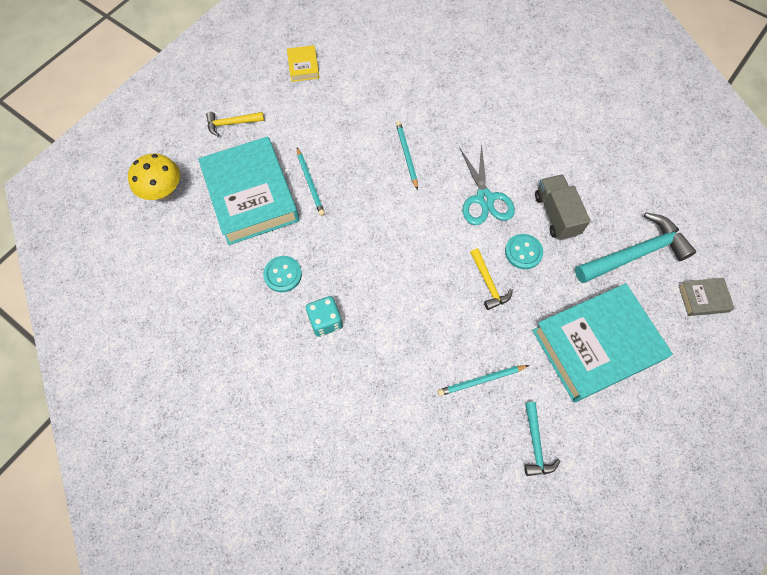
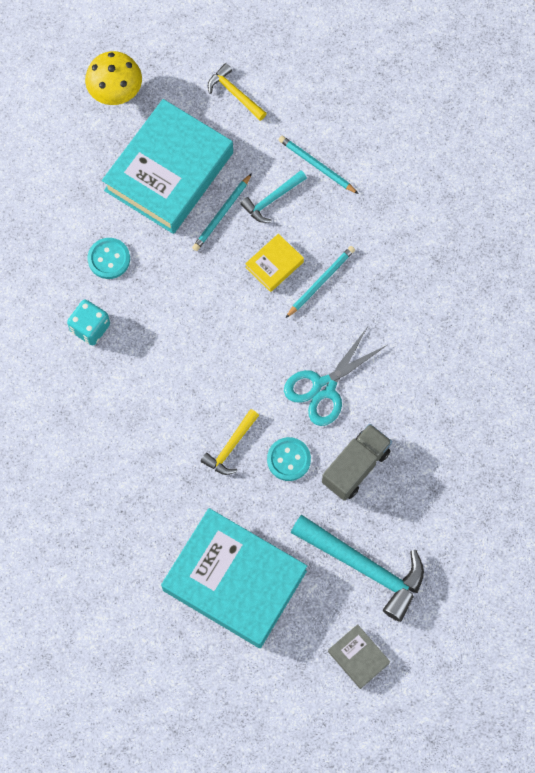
camera: 55 degrees right, 5 degrees up
yellow book [287,45,320,82] -> yellow book moved to [245,234,304,292]
turquoise pencil [438,365,529,396] -> turquoise pencil moved to [279,136,359,194]
turquoise hammer [524,402,560,476] -> turquoise hammer moved to [240,170,307,223]

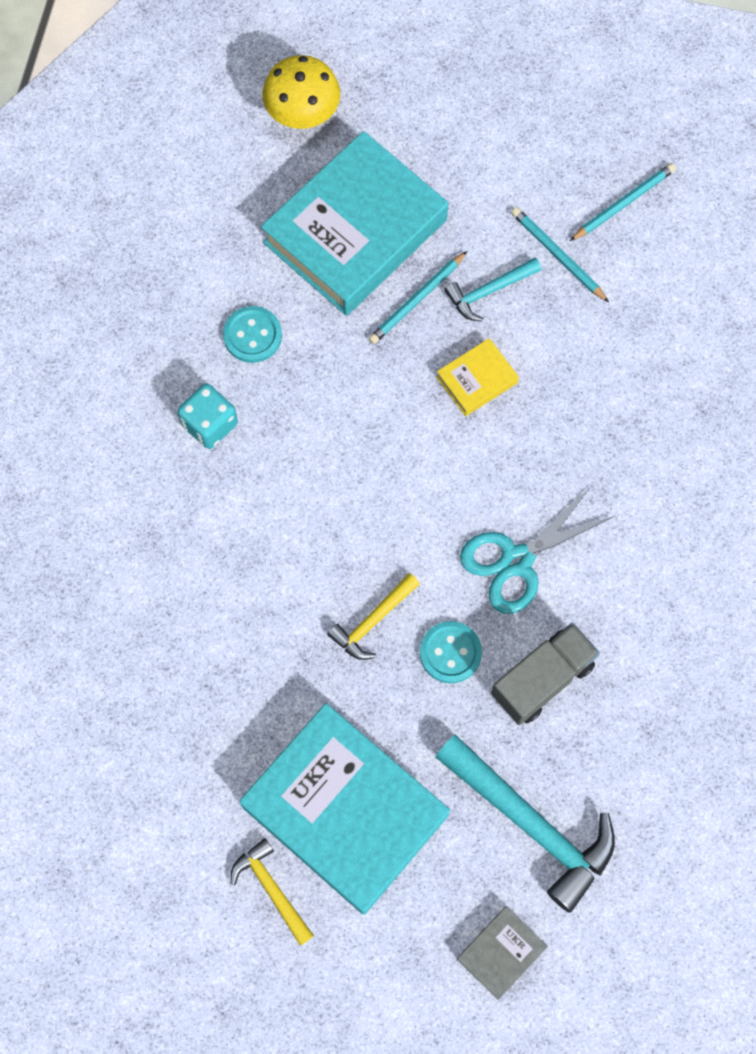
camera: 10 degrees right, 0 degrees up
yellow hammer [208,63,267,121] -> yellow hammer moved to [231,838,314,945]
turquoise pencil [286,246,355,318] -> turquoise pencil moved to [570,163,676,241]
grey book [328,624,390,689] -> grey book turned 75 degrees clockwise [457,906,548,1000]

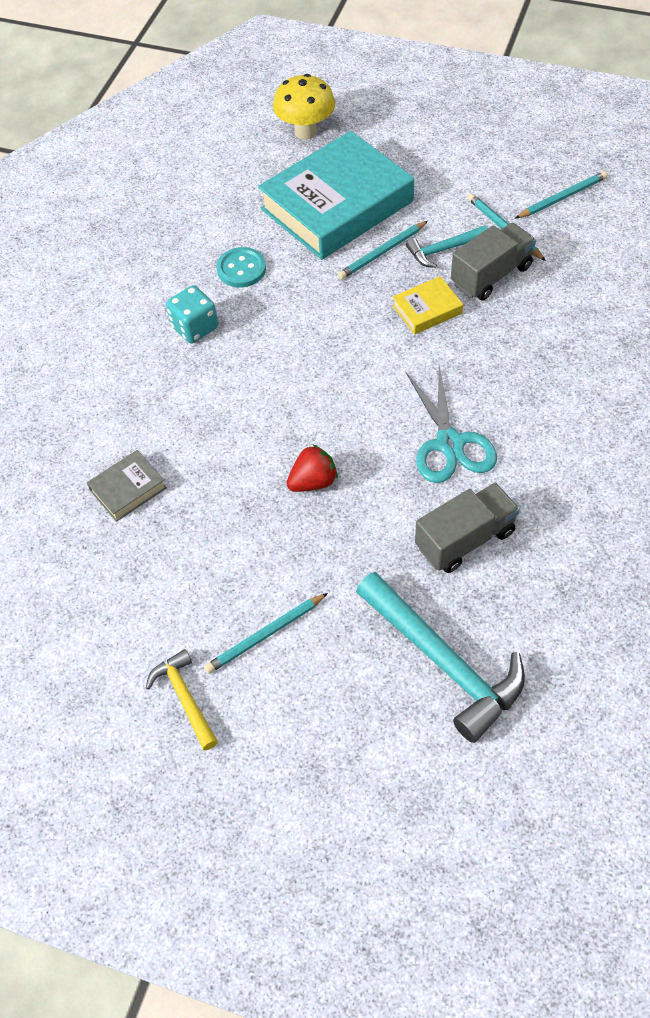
camera: 10 degrees right, 15 degrees down
turquoise book [240,703,450,915] -> turquoise pencil [204,593,328,674]
yellow hammer [327,573,420,660] -> red strawberry [287,445,338,492]
turquoise button [420,621,482,683] -> none
grey book [457,906,548,1000] -> grey book moved to [87,450,167,522]
turquoise scissors [460,487,615,614] -> turquoise scissors turned 75 degrees counterclockwise [406,366,497,483]
none -> grey truck [451,223,536,301]

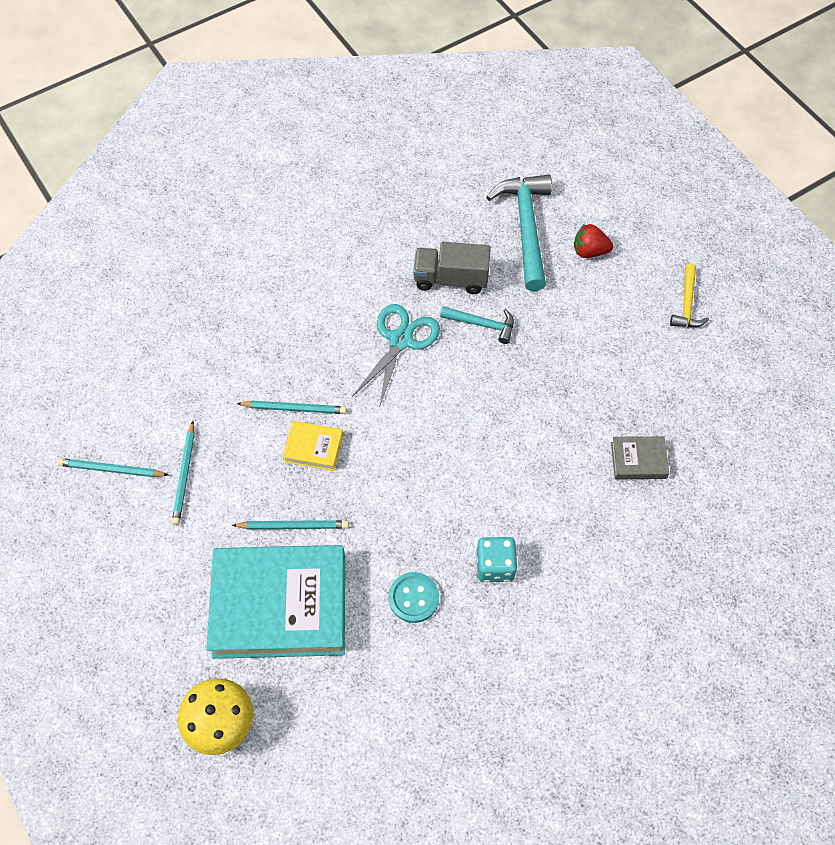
camera: 145 degrees left, 5 degrees up
turquoise pencil [204,593,328,674] -> turquoise pencil moved to [237,401,347,414]
red strawberry [287,445,338,492] -> red strawberry moved to [574,224,613,258]
turquoise hammer [406,225,488,268] -> turquoise hammer moved to [440,306,514,344]
grey truck [451,223,536,301] -> none

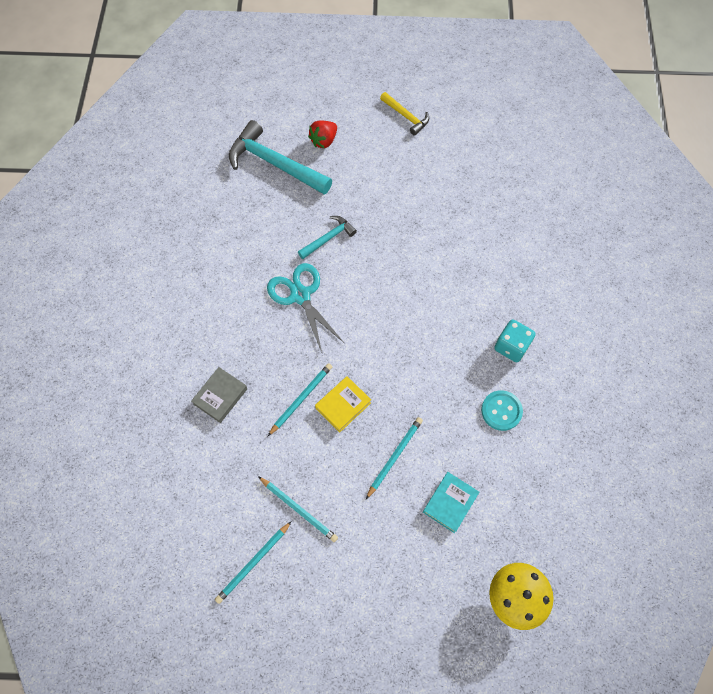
camera: 55 degrees left, 5 degrees up
turquoise book [206,545,345,659] -> turquoise book [423,472,479,533], size x0.43
grey truck [413,242,491,294] -> none
grey book [611,436,669,479] -> grey book moved to [191,367,247,423]

